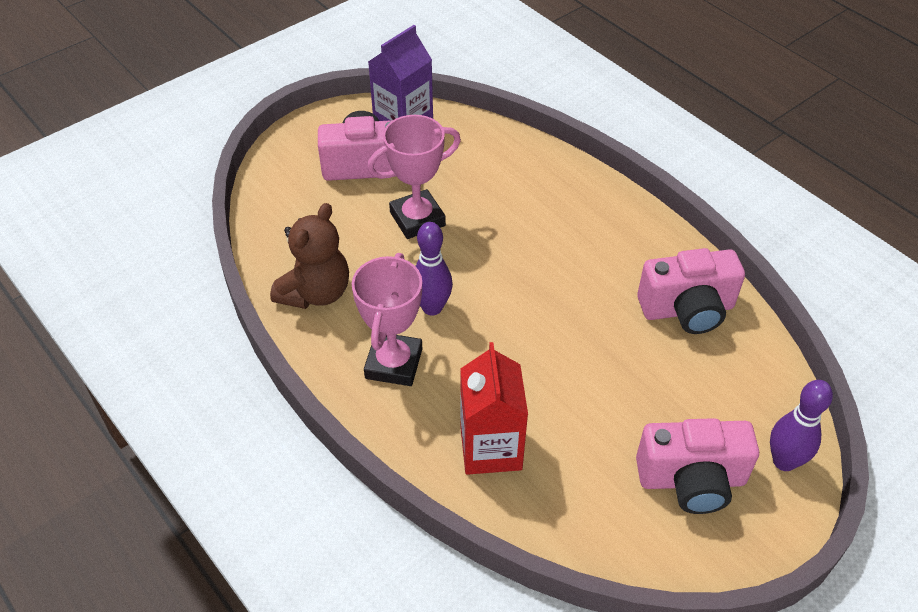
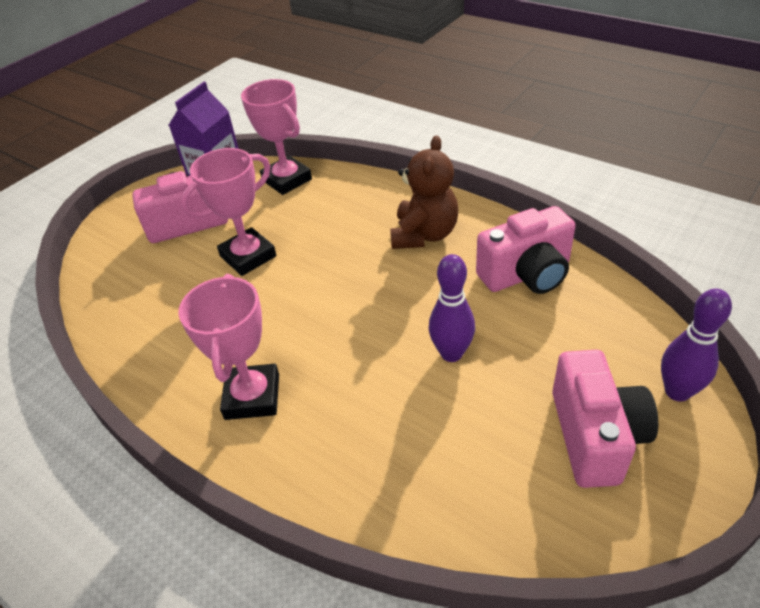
camera: 10 degrees left, 5 degrees down
brown teddy bear [270,203,349,309] -> brown teddy bear moved to [390,135,458,249]
purple bowling pin [416,222,453,316] -> purple bowling pin moved to [429,254,475,362]
red carton [460,342,528,475] -> none
pink camera [636,418,759,514] -> pink camera turned 75 degrees counterclockwise [552,350,658,488]
none -> pink trophy [241,79,312,195]

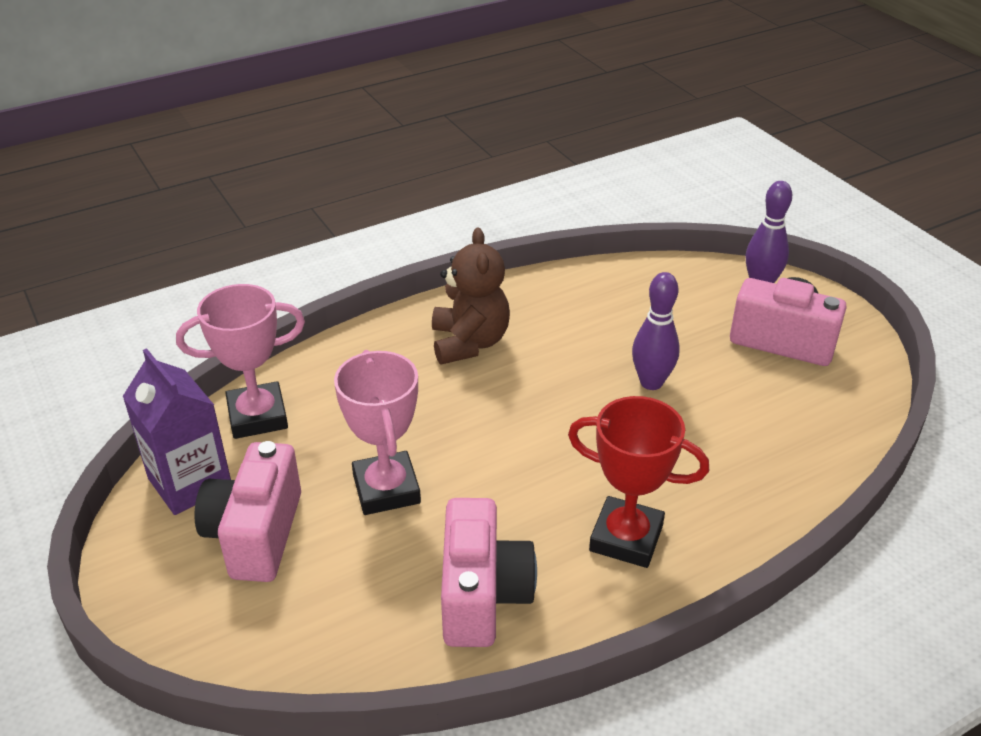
camera: 70 degrees left, 5 degrees down
pink trophy [178,274,279,420] -> red trophy [568,396,709,568]
brown teddy bear [390,135,458,249] -> brown teddy bear turned 45 degrees clockwise [432,228,510,365]
pink camera [476,206,576,294] -> pink camera moved to [441,498,537,647]

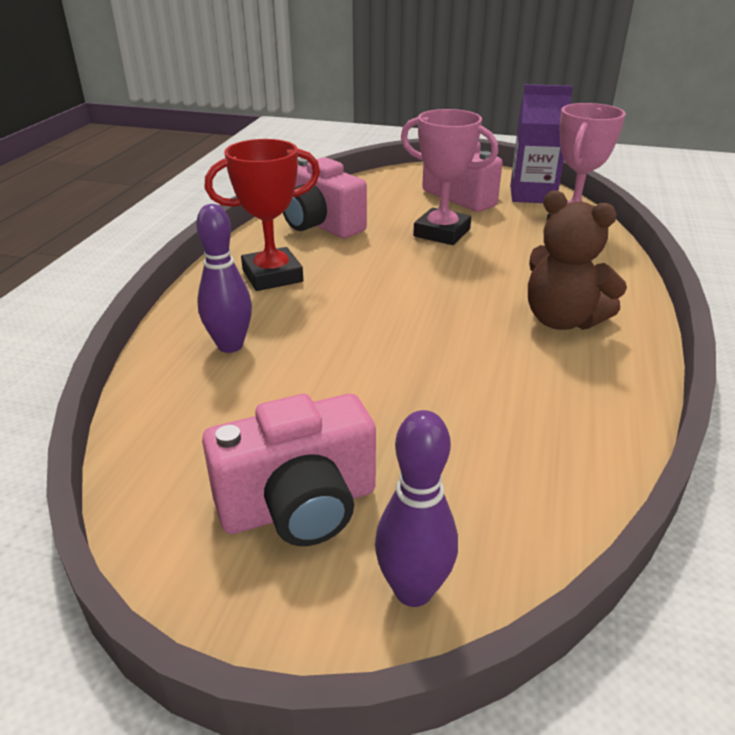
camera: 135 degrees right, 5 degrees down
purple bowling pin [632,272,680,390] -> purple bowling pin moved to [196,204,252,353]

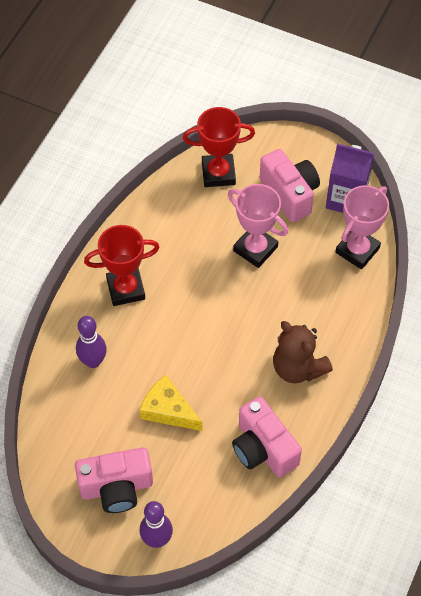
camera: 10 degrees right, 25 degrees up
pink camera [283,157,367,238] -> pink camera moved to [232,396,302,477]
none -> yellow cheese [140,375,202,431]
none -> red trophy [183,107,255,187]

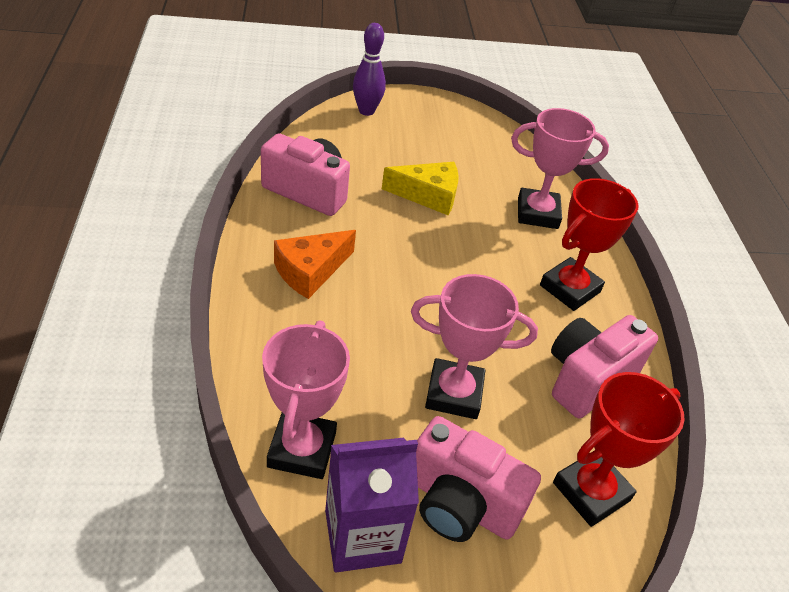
camera: 145 degrees right, 15 degrees down
pink camera [75,447,153,513] -> pink camera moved to [551,315,658,418]
purple bowling pin [76,316,107,368] -> pink trophy [511,108,609,229]
brown teddy bear [273,321,333,384] -> orange cheese [274,230,356,299]

